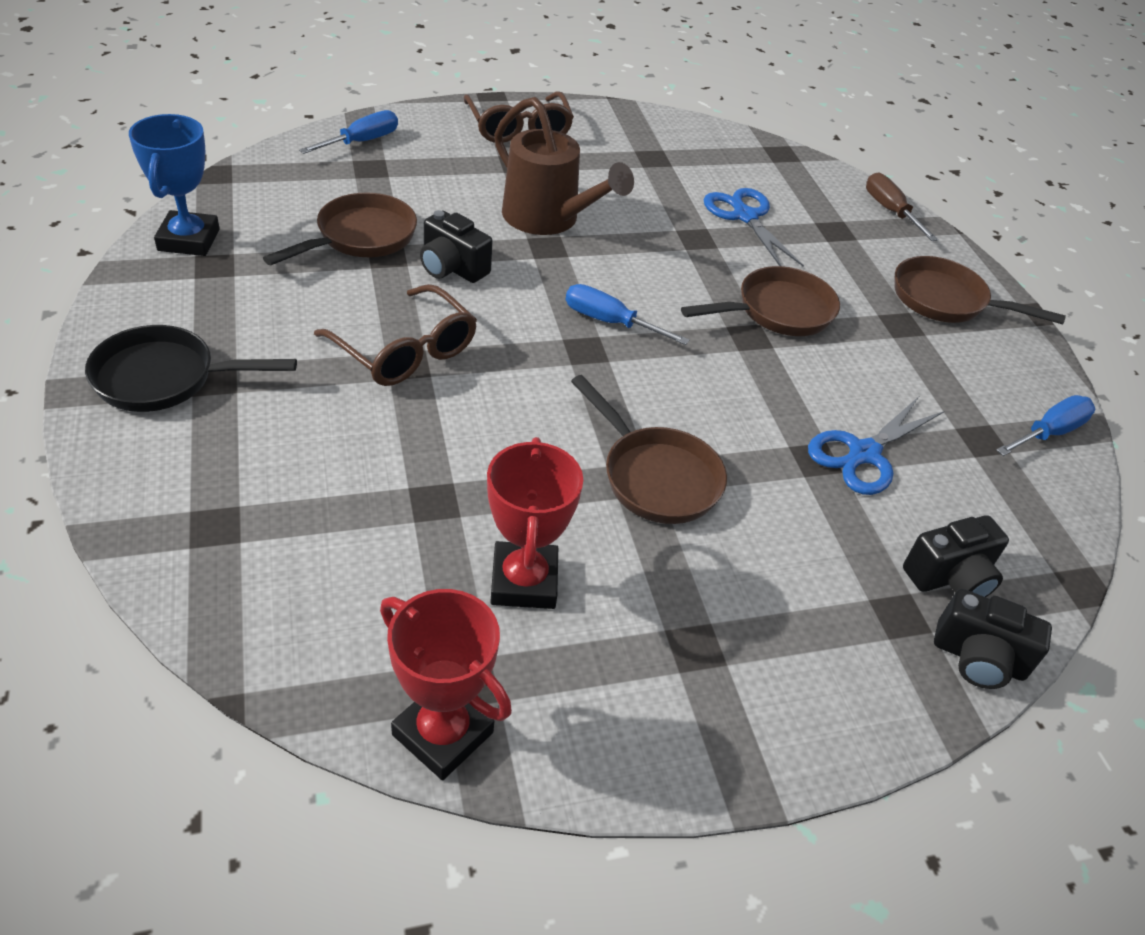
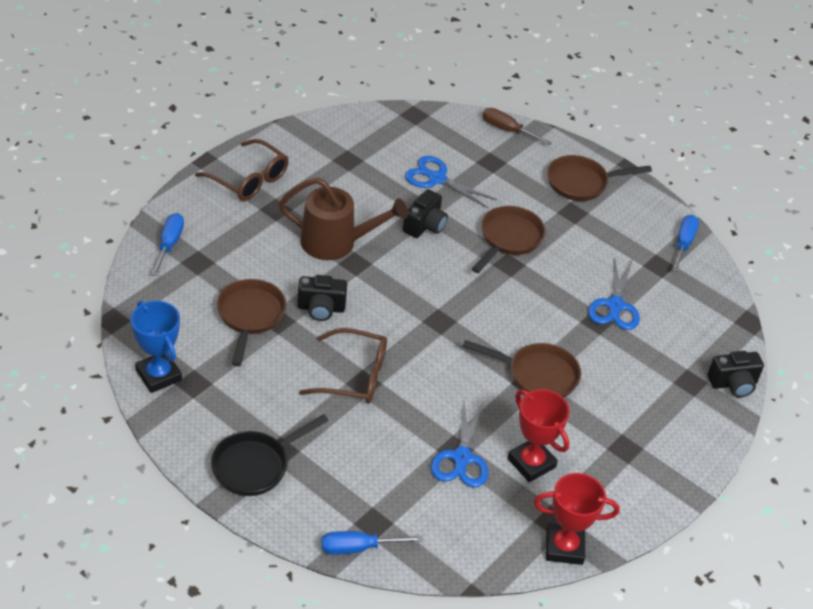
camera: 35 degrees left, 0 degrees up
blue screwdriver [566,284,689,345] -> blue screwdriver moved to [322,531,423,555]
black camera [903,515,1009,597] -> black camera moved to [403,189,448,238]
none -> blue scissors [431,400,488,488]

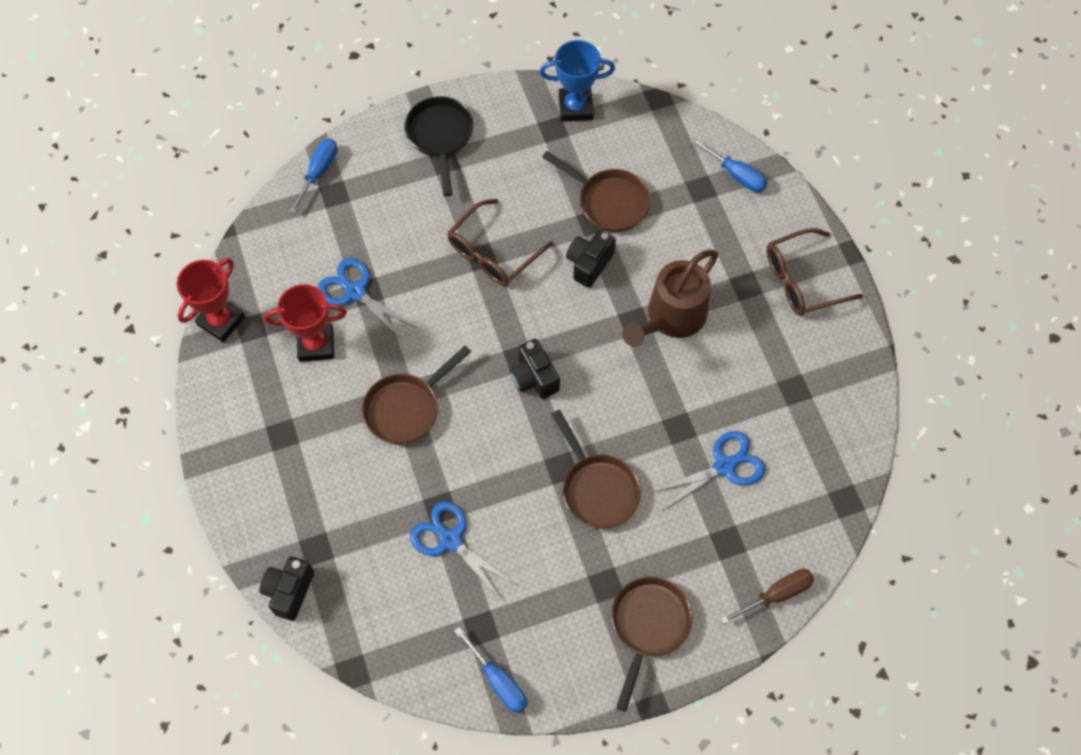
camera: 125 degrees right, 20 degrees up
black camera [403,189,448,238] -> black camera moved to [509,339,560,399]

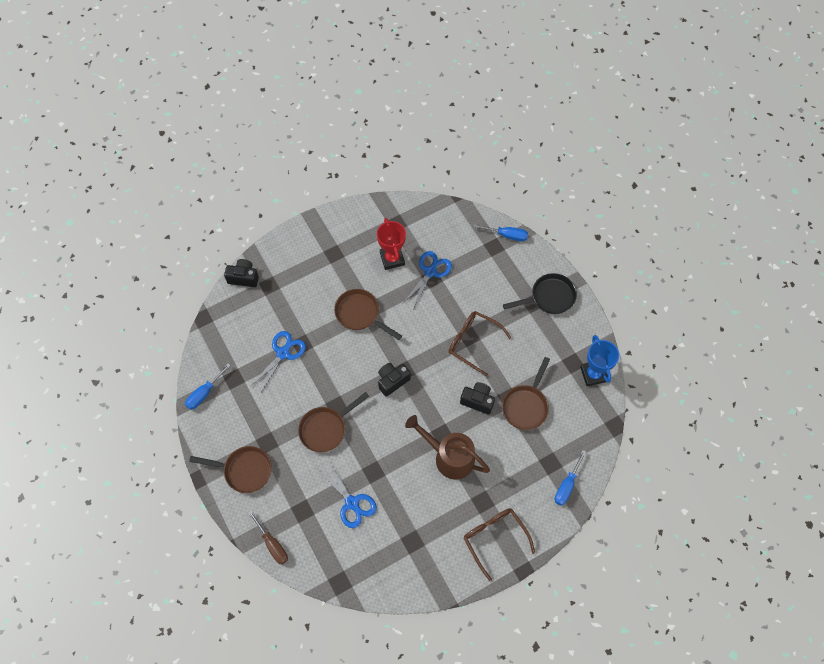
camera: 80 degrees right, 0 degrees up
red trophy [177,258,245,342] -> none

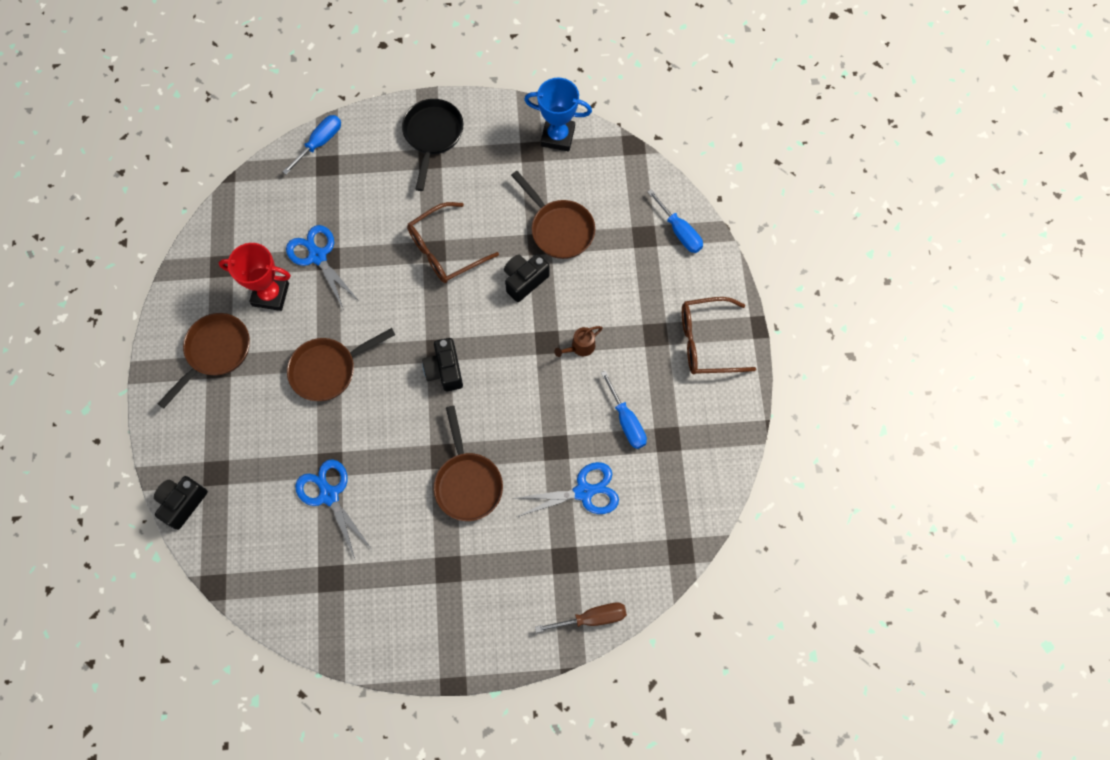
camera: 65 degrees left, 5 degrees up
blue screwdriver [185,363,231,410] -> blue screwdriver moved to [601,371,647,449]
brown pan [189,446,272,493] -> brown pan moved to [158,313,250,409]
brown watering can [405,415,490,480] -> brown watering can [555,326,603,357], size x0.44

